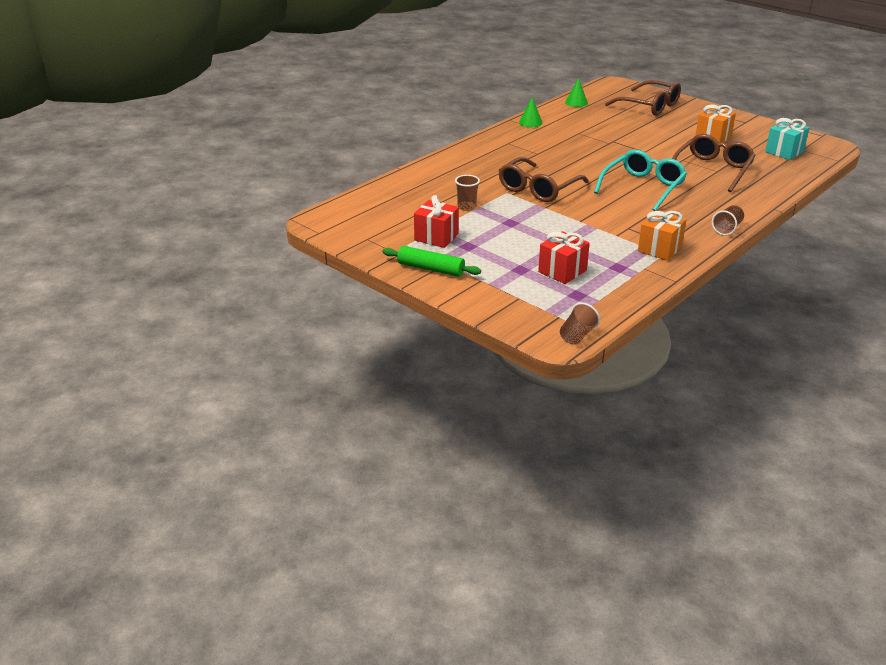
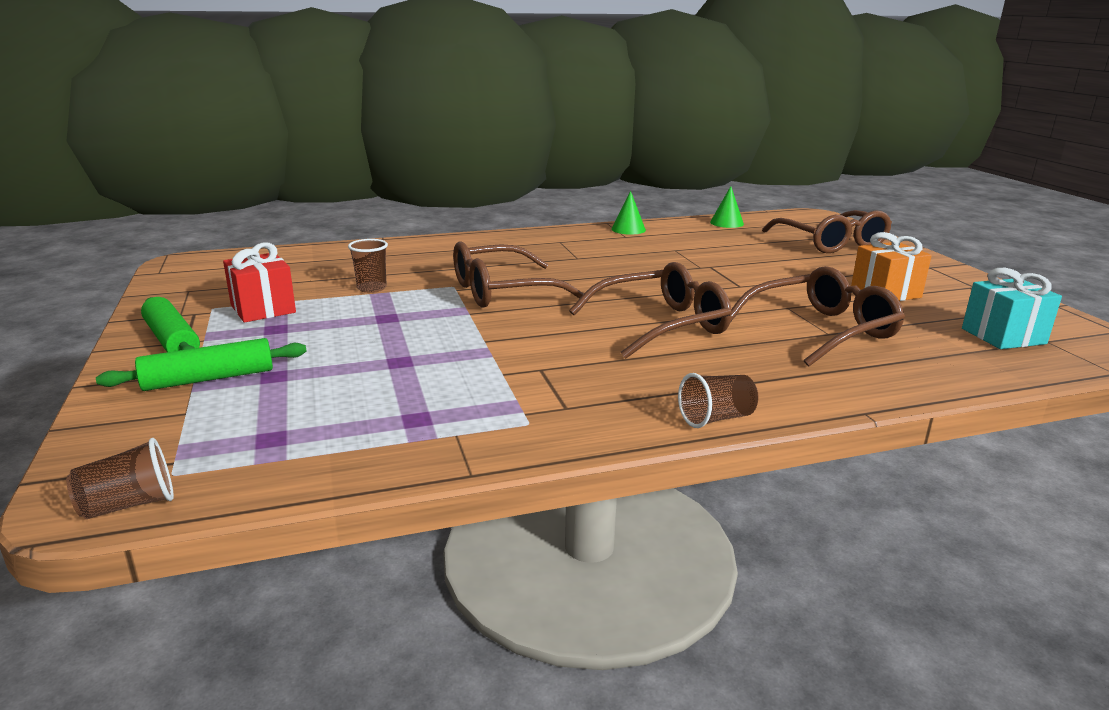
camera: 30 degrees right, 10 degrees down
red gift [538,231,590,284] -> none
turquoise glasses [594,150,687,211] -> brown glasses [569,262,732,359]
orange gift [638,211,686,261] -> none
none -> green rolling pin [96,338,307,391]

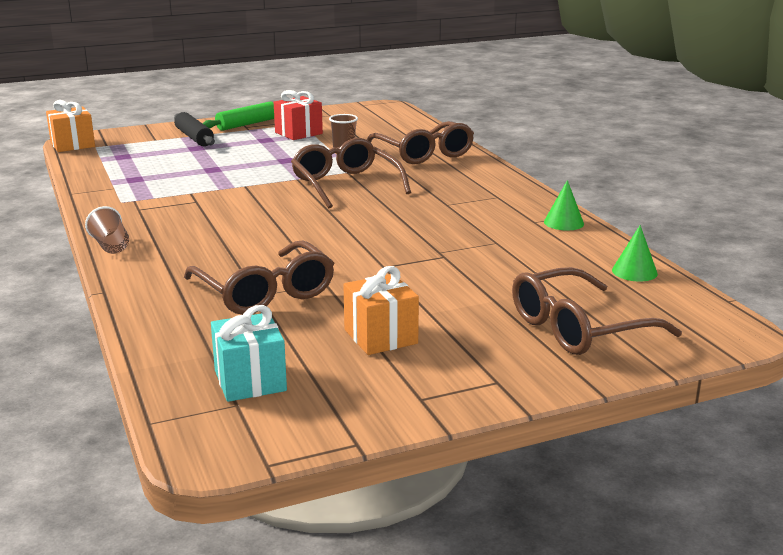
camera: 85 degrees right, 0 degrees up
brown cup [66,438,174,519] -> orange gift [46,100,95,152]
green rolling pin [96,338,307,391] -> black rolling pin [174,112,215,146]
brown glasses [569,262,732,359] -> brown glasses moved to [367,121,474,164]

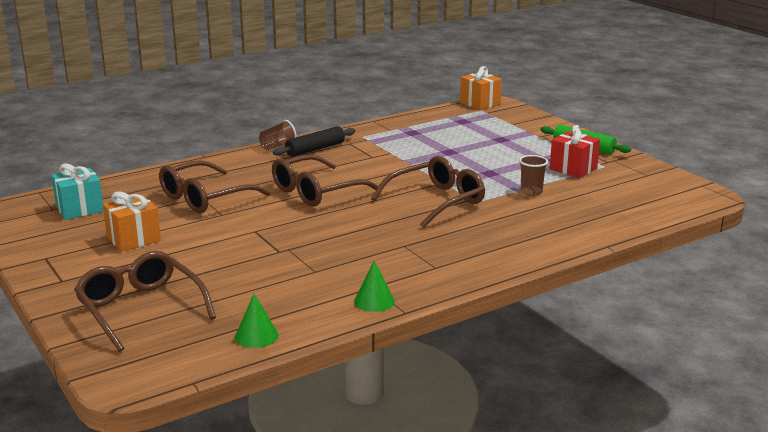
camera: 80 degrees right, 0 degrees up
black rolling pin [174,112,215,146] -> black rolling pin moved to [273,126,355,157]
brown glasses [367,121,474,164] -> brown glasses moved to [272,154,378,207]

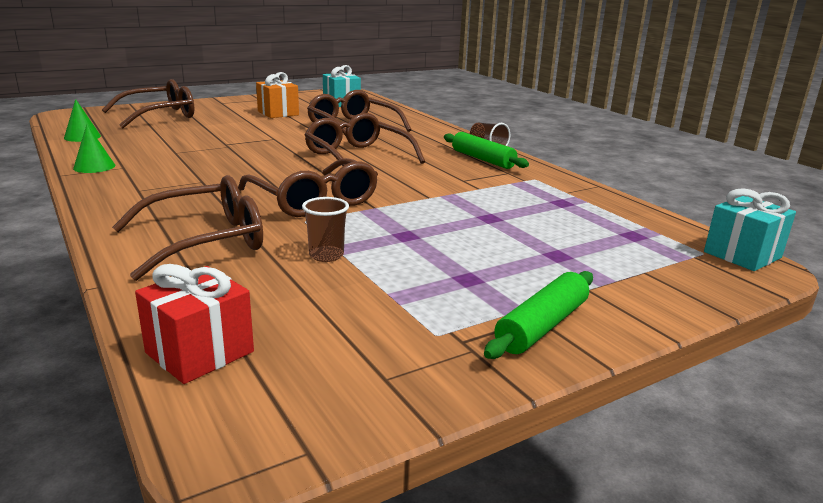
camera: 90 degrees right, 0 degrees up
black rolling pin [273,126,355,157] -> green rolling pin [444,132,529,169]
orange gift [460,66,502,110] -> turquoise gift [704,188,796,271]
red gift [550,125,600,178] -> red gift moved to [135,264,254,384]
none -> brown glasses [112,175,263,281]

